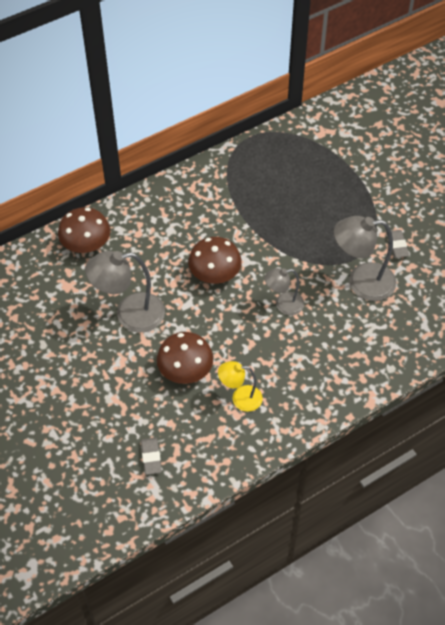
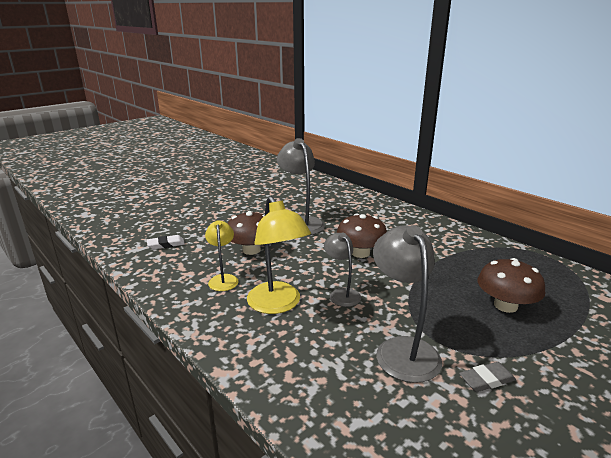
camera: 80 degrees right, 30 degrees down
brown mushroom [58,207,110,253] -> brown mushroom moved to [477,258,545,313]
grey eraser [141,437,162,475] -> white eraser [147,235,185,249]
none -> yellow lamp [247,196,311,314]

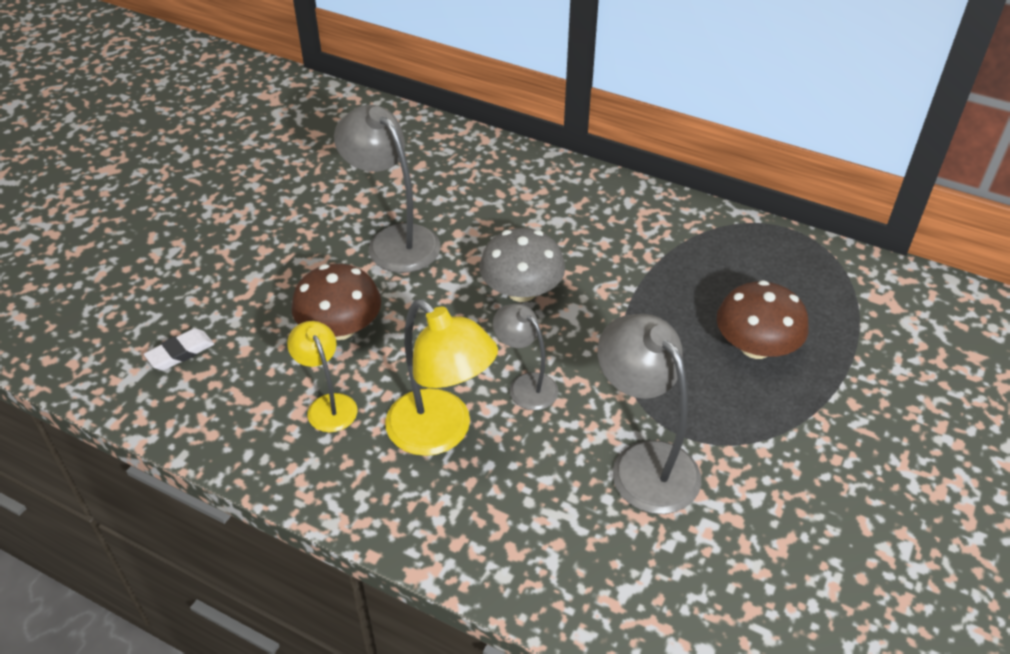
camera: 20 degrees left, 20 degrees up
brown mushroom [336,213,387,258] -> grey mushroom [479,228,565,302]
grey eraser [459,362,516,392] -> none

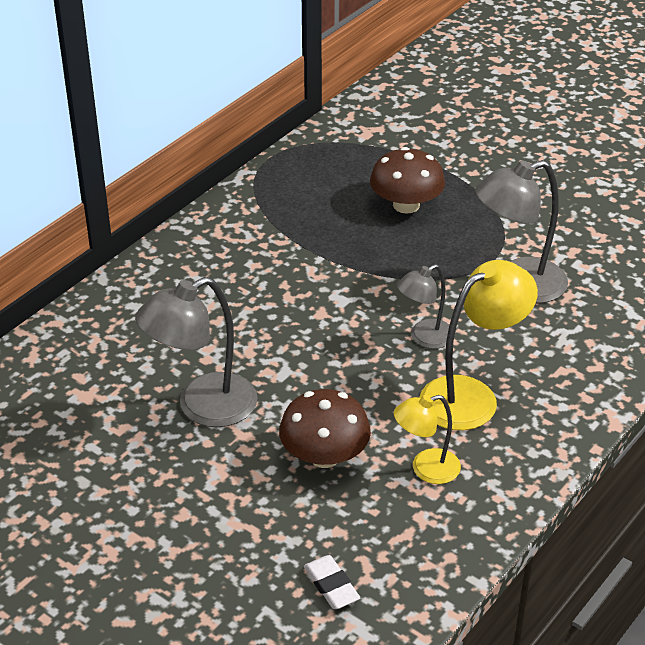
camera: 80 degrees left, 5 degrees down
grey mushroom [479,228,565,302] -> none

